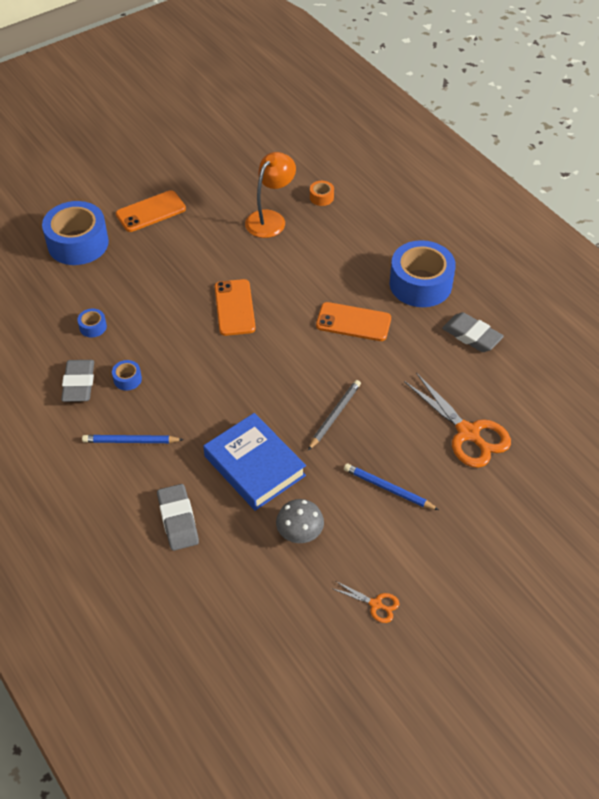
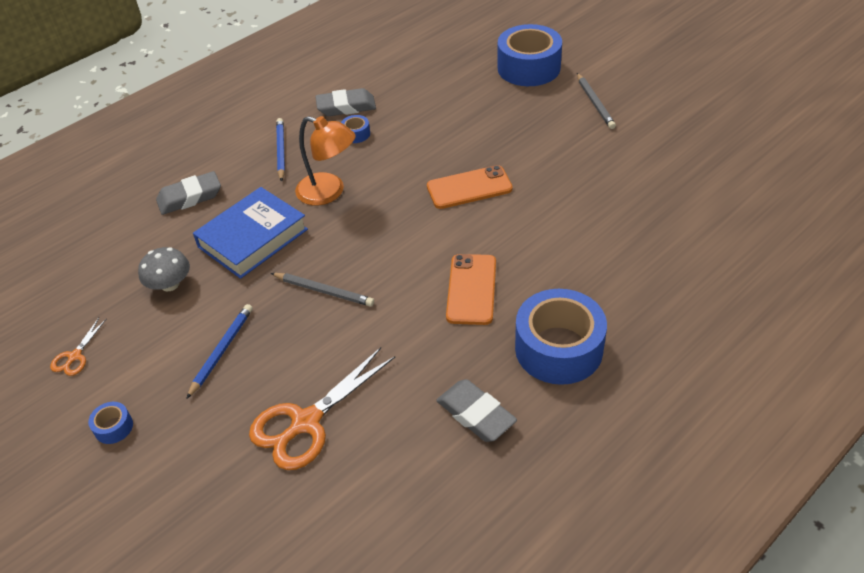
camera: 85 degrees right, 5 degrees down
blue tape [77,309,107,337] -> blue tape moved to [88,402,133,444]
orange phone [116,190,186,232] -> grey pencil [577,73,616,129]
orange lamp [245,152,296,238] -> orange lamp moved to [295,116,355,205]
orange tape [310,181,334,206] -> none
grey eraser [442,312,504,352] -> grey eraser turned 75 degrees counterclockwise [437,379,517,442]

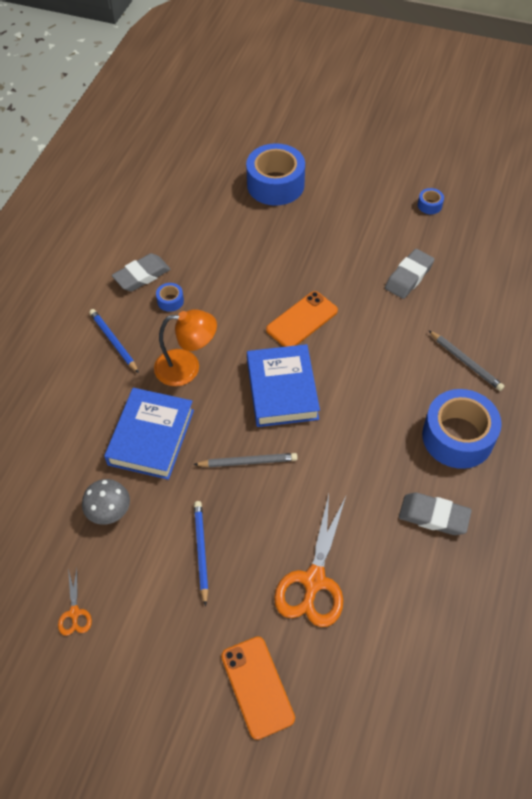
camera: 30 degrees left, 10 degrees up
blue tape [88,402,133,444] -> blue tape moved to [418,188,444,214]
grey eraser [156,171,221,215] -> grey eraser moved to [385,249,434,299]
orange phone [446,254,496,325] -> orange phone moved to [221,636,295,740]
grey pencil [577,73,616,129] -> grey pencil moved to [428,330,504,391]
none -> blue book [247,344,320,427]

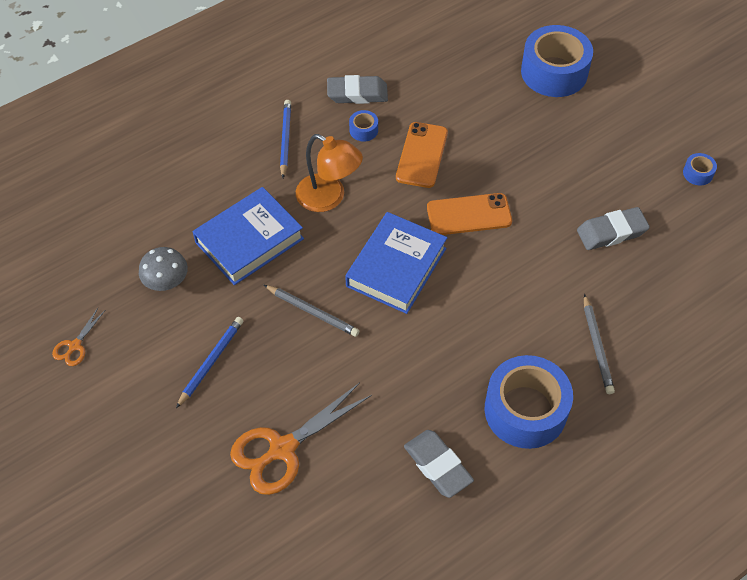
camera: 35 degrees right, 0 degrees up
orange phone [221,636,295,740] -> orange phone moved to [396,122,448,188]

